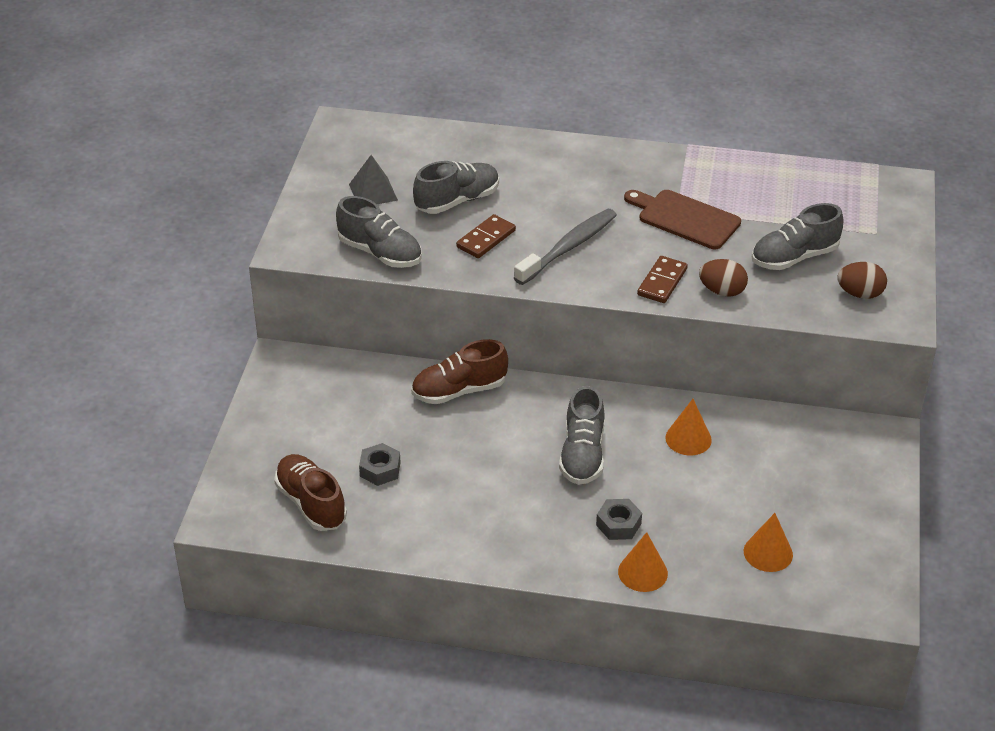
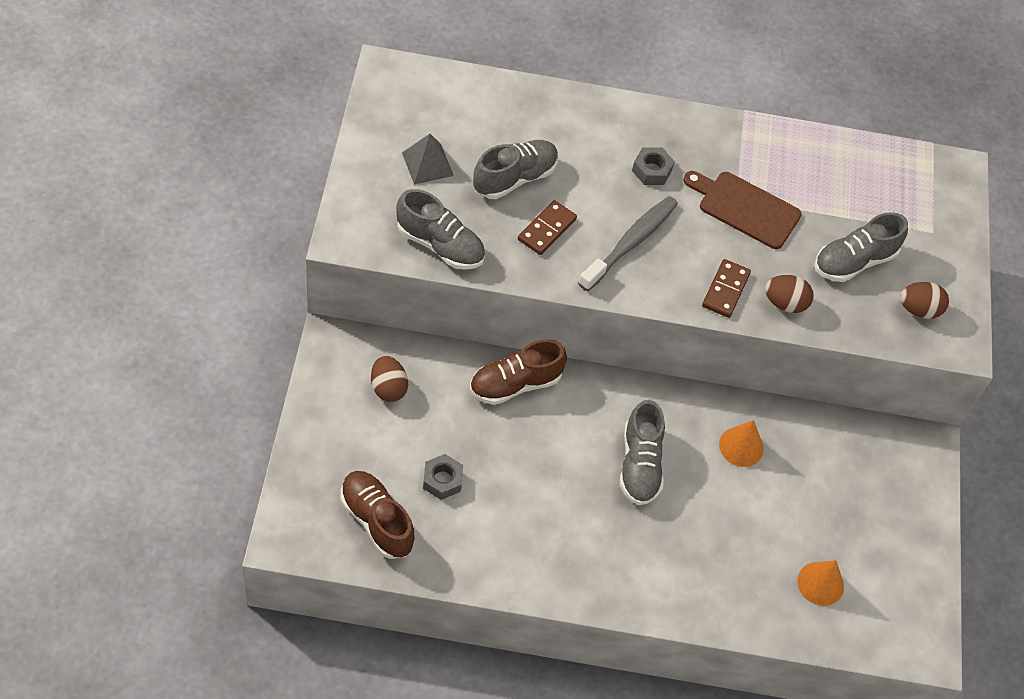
camera: 10 degrees left, 15 degrees up
grey nut [596,499,642,540] -> grey nut moved to [632,147,675,185]
orange cone [618,532,668,592] -> none
none -> brown egg [371,356,408,402]

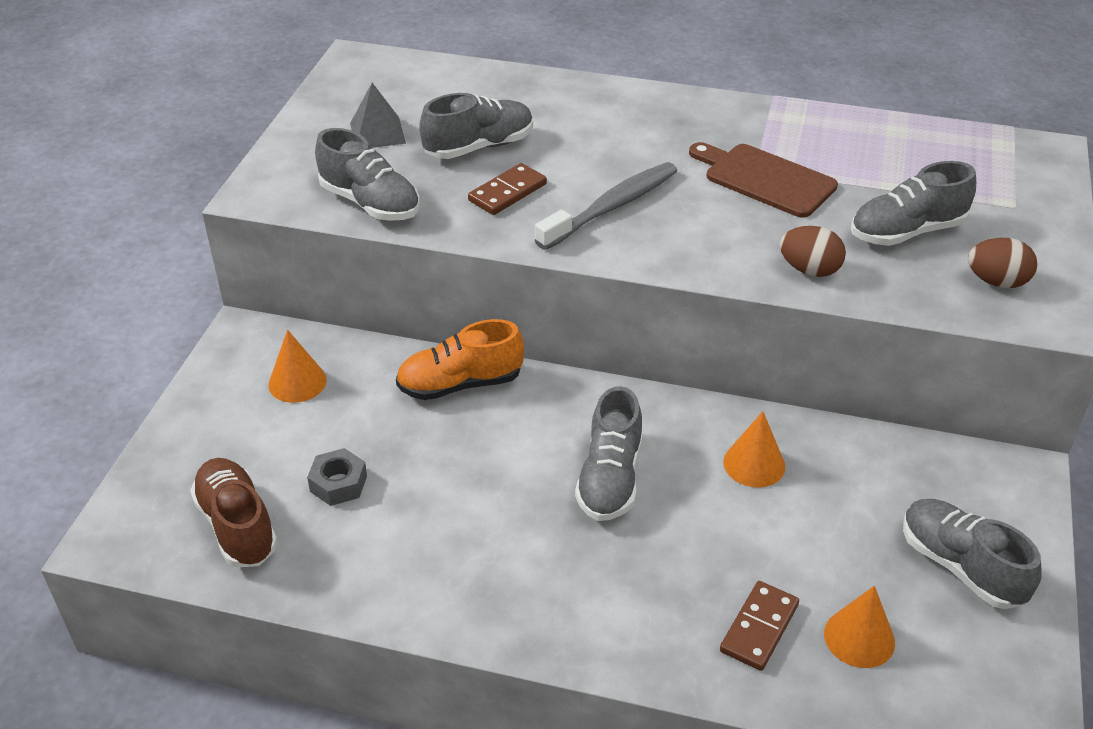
camera: 15 degrees right, 15 degrees down
brown egg [371,356,408,402] -> orange cone [268,330,327,403]
brown shoe [470,339,567,405] -> orange shoe [396,319,524,400]
grey nut [632,147,675,185] -> none
brown domino [702,259,751,318] -> brown domino moved to [720,581,799,671]
none -> grey shoe [903,499,1042,609]

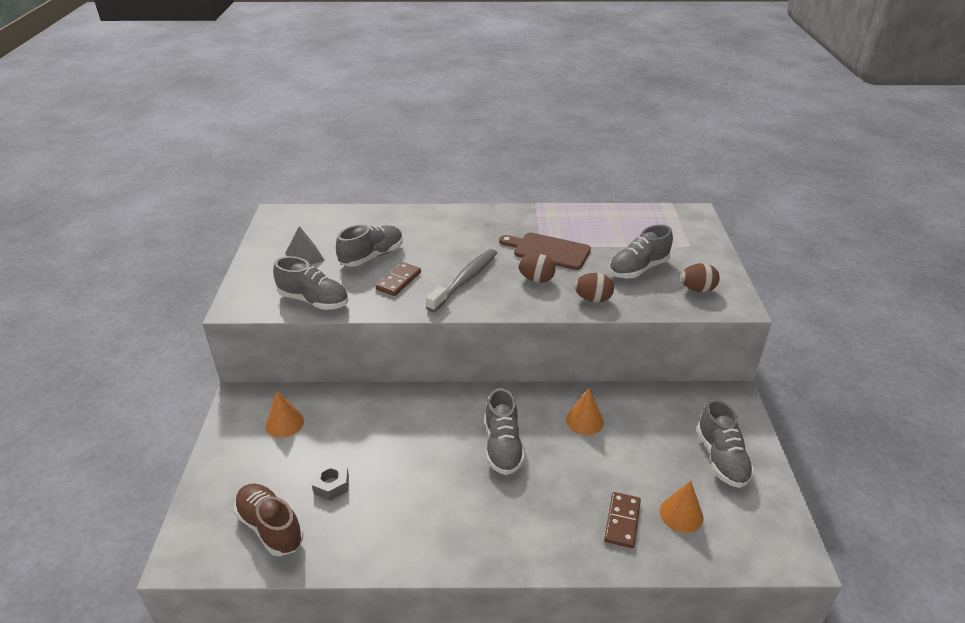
camera: 15 degrees left, 5 degrees down
orange shoe [396,319,524,400] -> none
grey shoe [903,499,1042,609] -> grey shoe turned 135 degrees counterclockwise [696,399,754,488]
none -> brown egg [518,254,556,283]

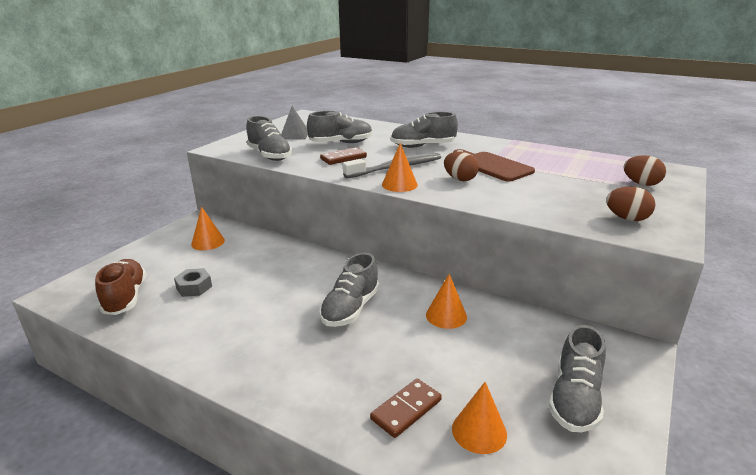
camera: 30 degrees right, 10 degrees down
brown egg [574,273,614,303] -> brown egg moved to [623,155,666,186]
grey shoe [609,225,673,278] -> grey shoe moved to [391,112,458,148]
none -> orange cone [382,143,418,192]

